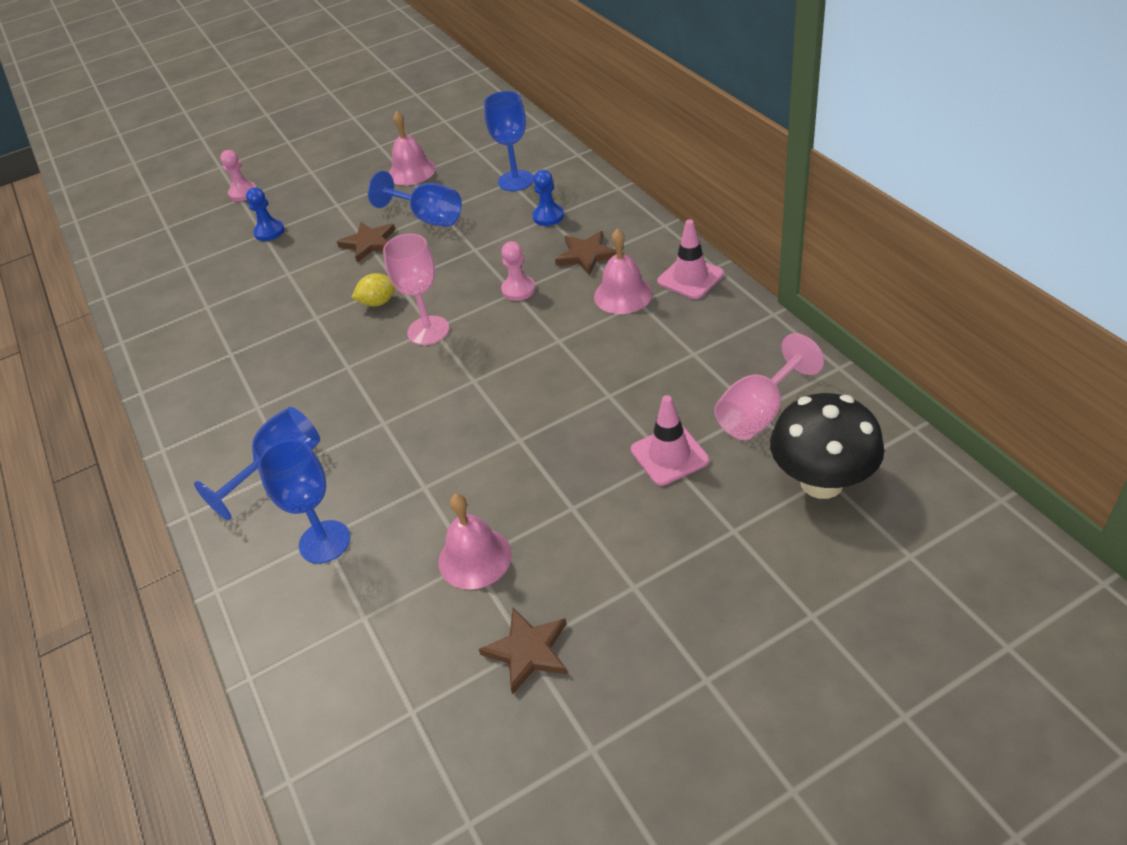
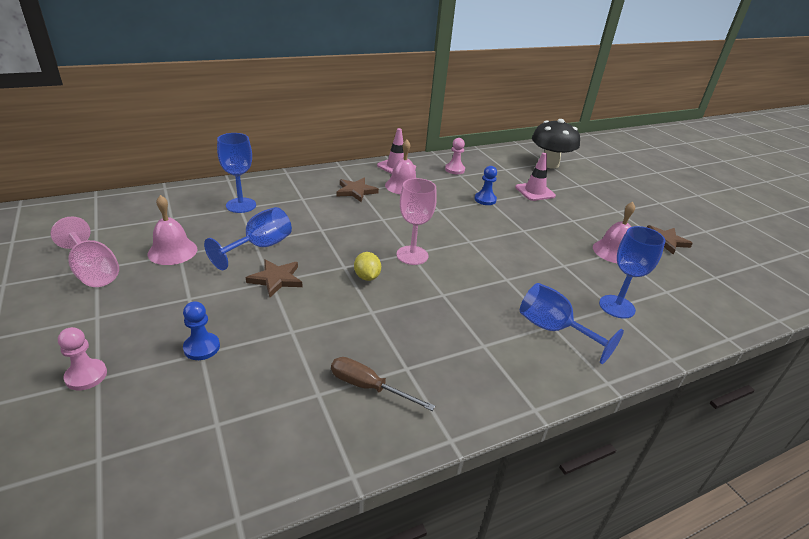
camera: 95 degrees left, 10 degrees down
pink pawn [501,241,536,301] -> pink pawn moved to [445,138,465,174]
blue pawn [533,170,564,226] -> blue pawn moved to [474,166,497,205]
pink goblet [714,333,824,440] -> pink goblet moved to [51,217,119,287]
none -> brown screwdriver [331,357,435,411]

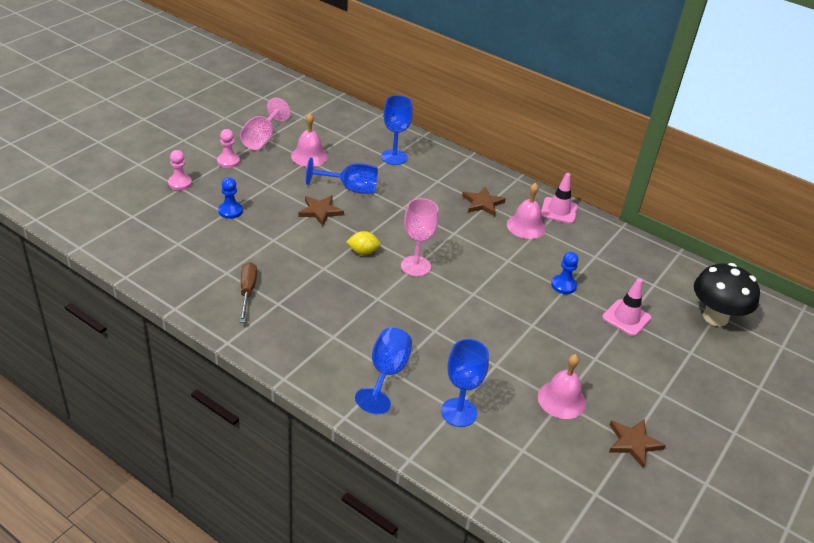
camera: 60 degrees right, 5 degrees up
yellow lemon [354,252,381,281] -> yellow lemon turned 45 degrees clockwise [346,231,381,255]
pink pawn [445,138,465,174] -> pink pawn moved to [217,129,240,168]

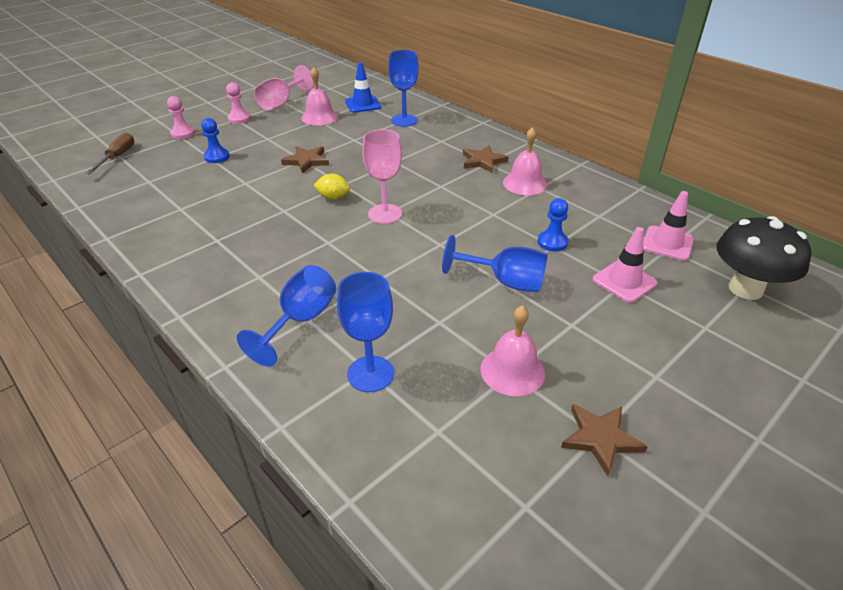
camera: 15 degrees right, 0 degrees up
brown screwdriver [240,262,257,323] -> brown screwdriver moved to [85,133,134,174]
blue goblet [306,157,378,194] -> blue goblet moved to [442,235,547,292]
pink traffic cone [541,173,578,224] -> pink traffic cone moved to [643,191,694,261]
none -> blue traffic cone [345,62,381,113]

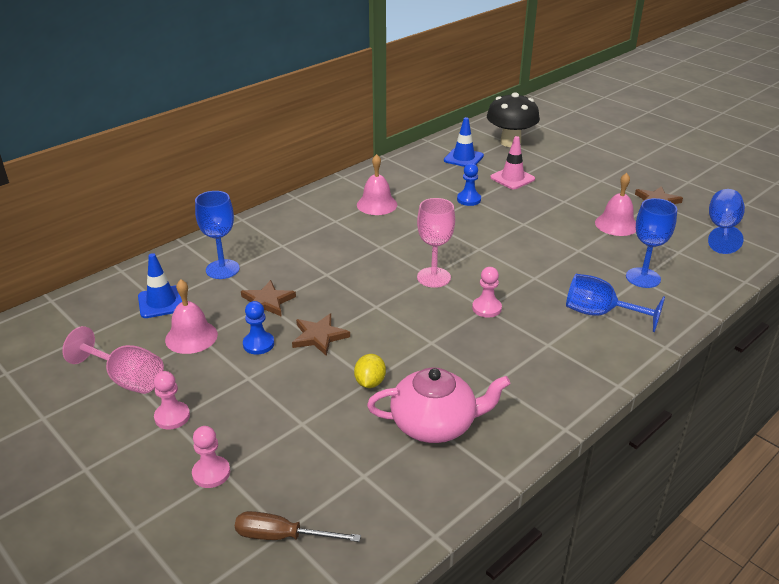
camera: 90 degrees left, 5 degrees down
blue pawn [201,118,230,163] -> blue pawn moved to [243,301,274,355]
yellow lemon [314,174,350,200] -> yellow lemon moved to [354,354,386,388]
blue goblet [442,235,547,292] -> blue goblet moved to [708,189,745,254]
brown star [463,145,508,173] -> brown star moved to [241,280,296,317]
pink traffic cone [643,191,694,261] -> blue traffic cone [444,117,484,167]
none -> pink teapot [367,367,511,443]
none -> pink pawn [472,267,502,317]

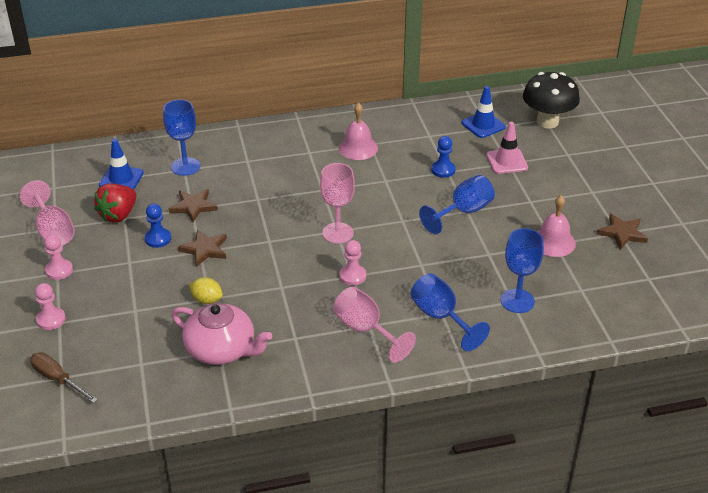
camera: 30 degrees right, 5 degrees up
pink bell [165,279,218,354] -> red strawberry [94,183,137,223]
yellow lemon [354,354,386,388] -> yellow lemon turned 75 degrees clockwise [189,277,223,304]
blue goblet [708,189,745,254] -> blue goblet moved to [419,175,495,234]
none -> pink goblet [333,287,416,363]

